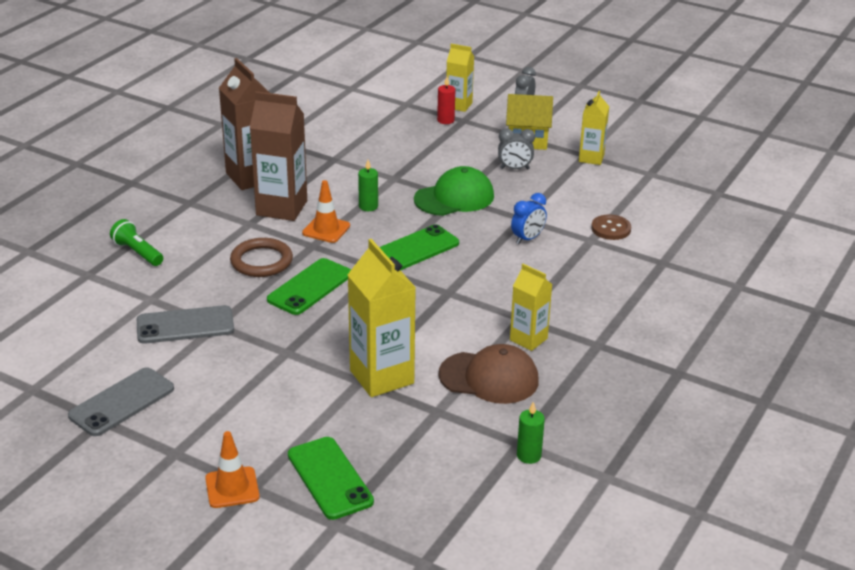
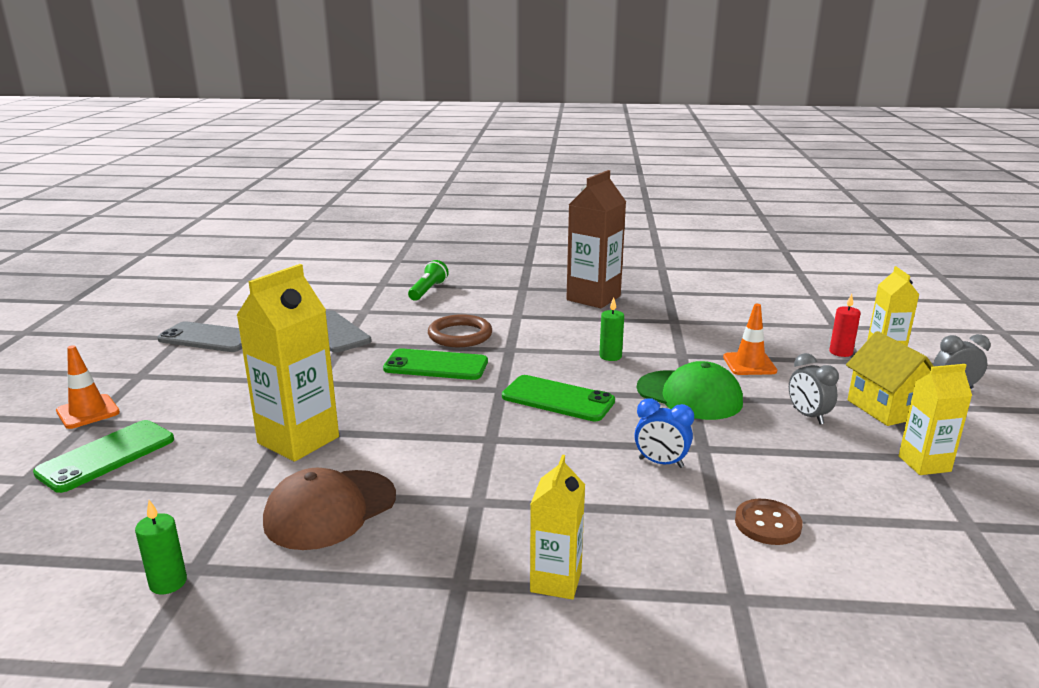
camera: 65 degrees right, 10 degrees down
brown carton [250,91,307,221] -> none
orange traffic cone [302,180,350,243] -> orange traffic cone moved to [723,304,777,375]
brown cap [439,344,539,404] -> brown cap turned 60 degrees clockwise [263,468,396,550]
yellow carton [510,264,552,351] -> yellow carton moved to [530,455,585,600]

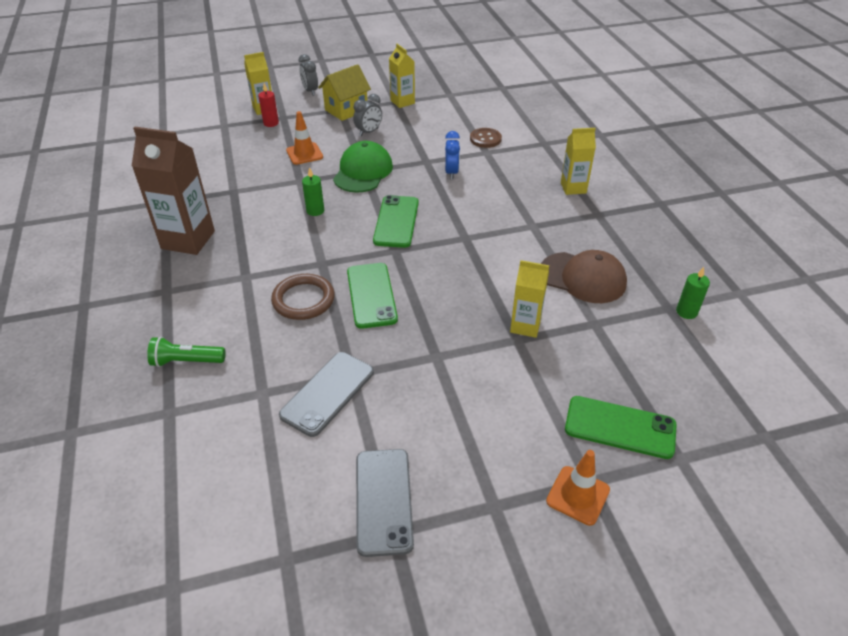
camera: 110 degrees left, 20 degrees up
yellow carton [236,264,339,462] -> yellow carton [510,260,549,338], size x0.59

